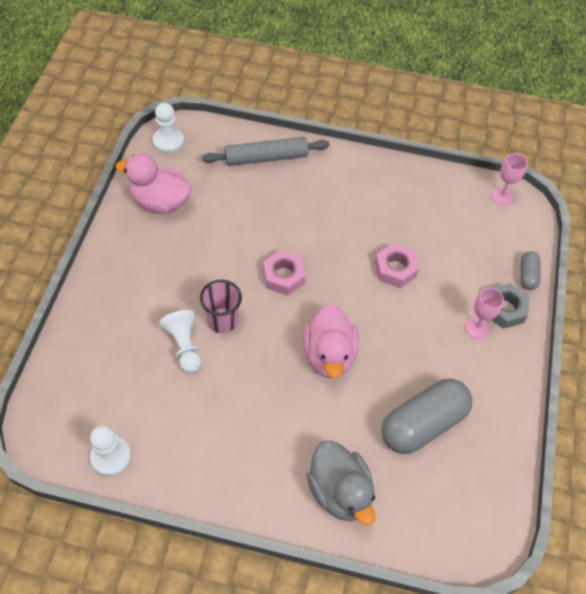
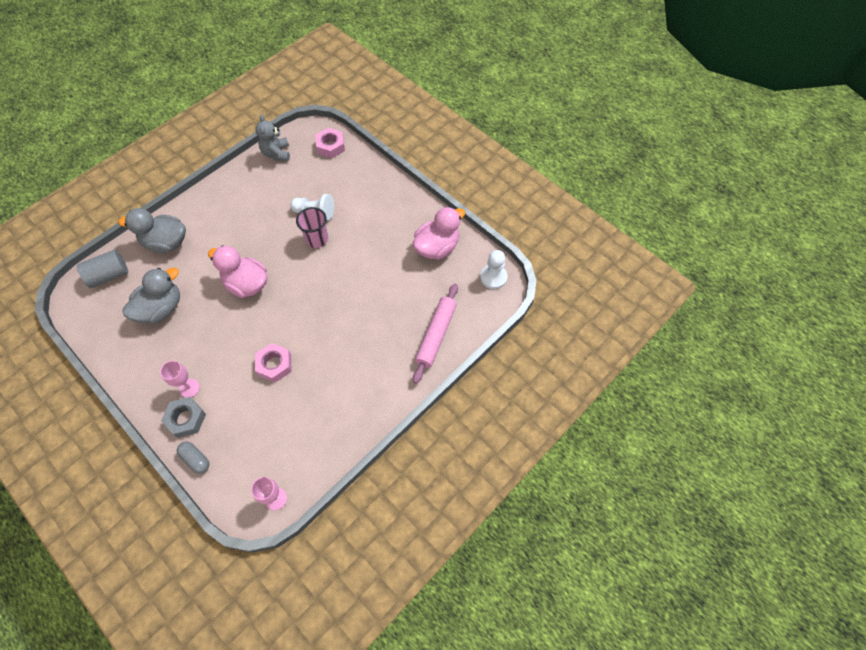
camera: 125 degrees right, 5 degrees up
white pawn [90,425,131,476] -> grey teddy bear [255,114,290,161]
grey rolling pin [202,137,330,166] -> pink rolling pin [413,284,458,384]
pink nut [263,250,306,295] -> pink nut moved to [315,128,345,158]
grey capsule [381,379,472,454] -> grey duck [123,268,180,324]
none -> grey cylinder [77,250,128,288]

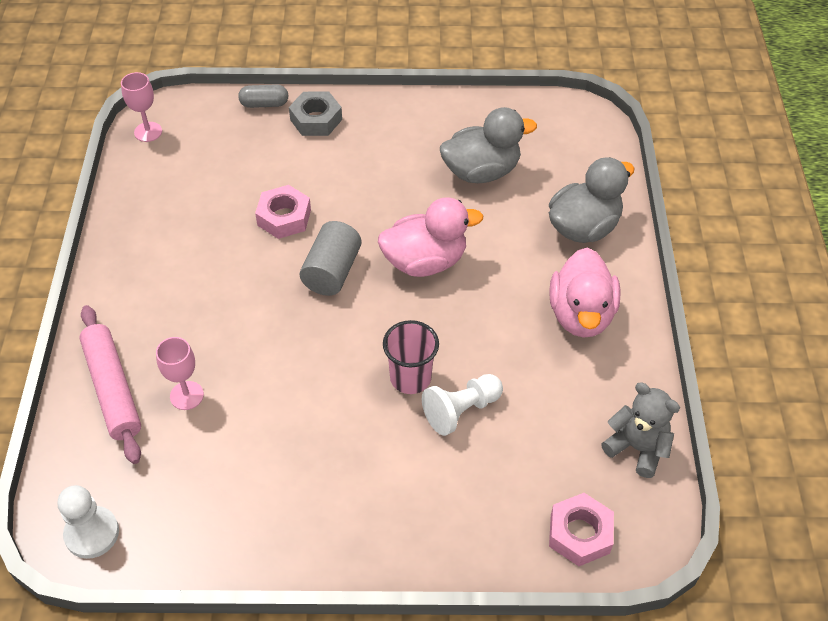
camera: 135 degrees right, 10 degrees down
grey cylinder [77,250,128,288] -> grey cylinder moved to [300,221,362,296]
grey duck [123,268,180,324] -> grey duck turned 105 degrees counterclockwise [440,107,537,183]
pink goblet [160,361,200,398] -> pink goblet moved to [156,337,204,410]
pink duck [413,207,465,260] -> pink duck moved to [549,248,621,338]

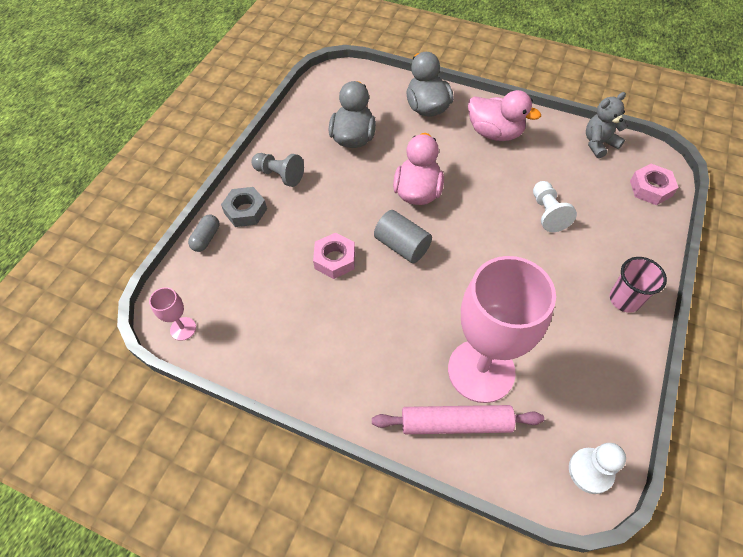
camera: 65 degrees left, 5 degrees up
pink goblet [156,337,204,410] -> pink goblet [448,256,556,403], size x2.47
pink cup [383,320,439,394] -> pink cup moved to [610,257,667,313]
none -> grey pawn [251,153,304,187]

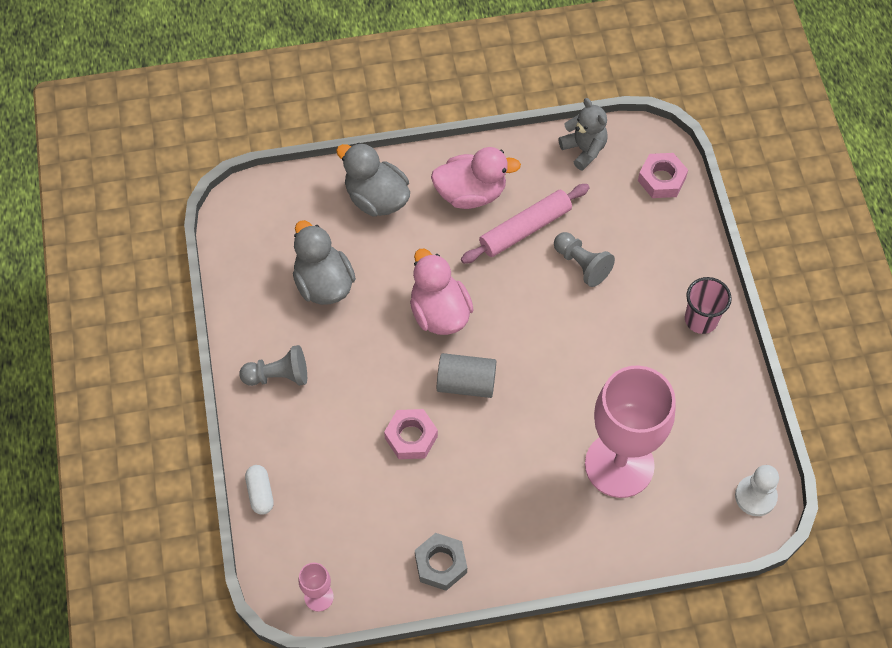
camera: 35 degrees left, 5 degrees up
grey capsule [188,215,219,252] -> white capsule [245,465,274,515]
grey nut [221,187,267,227] -> grey nut moved to [415,533,467,591]
pink rolling pin [372,405,544,434] -> pink rolling pin moved to [461,184,590,264]
white pawn [533,181,577,232] -> grey pawn [554,232,615,287]
grey teddy bear [586,92,627,158] -> grey teddy bear turned 120 degrees clockwise [558,98,608,171]

